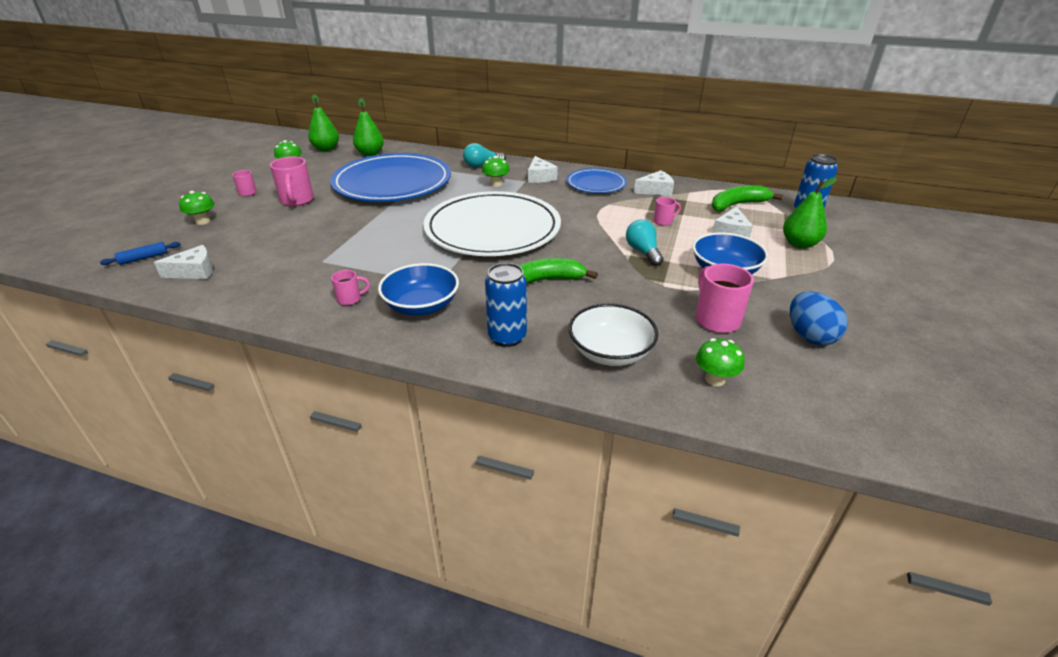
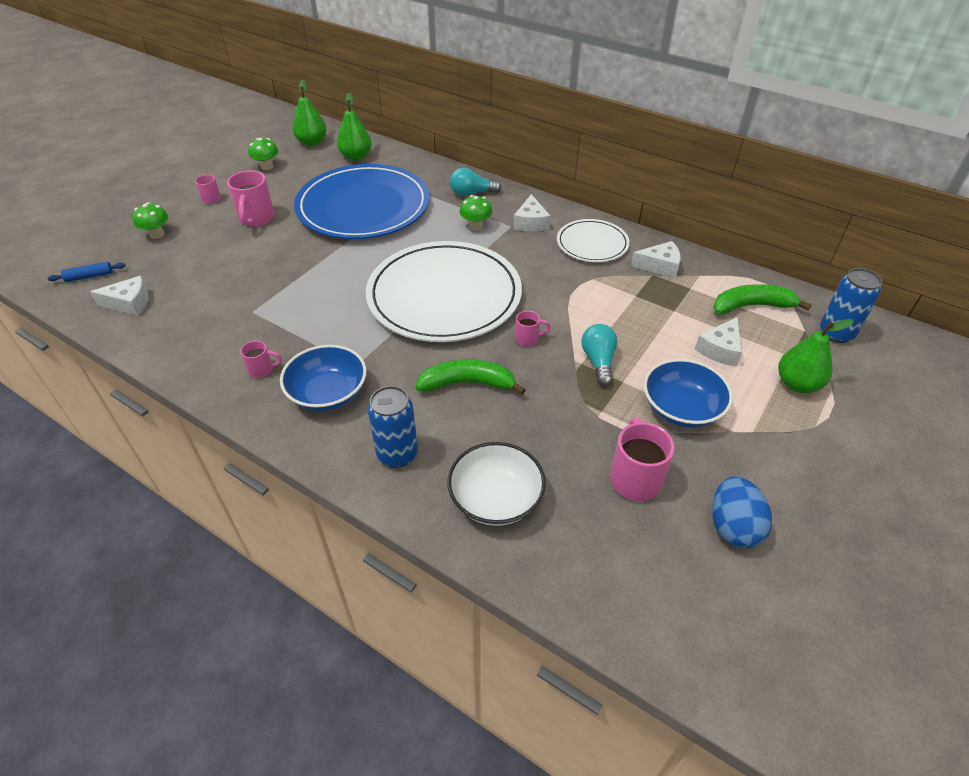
camera: 15 degrees right, 10 degrees up
blue plate [567,168,627,193] -> white plate [557,219,630,262]
pink mug [654,197,681,226] -> pink mug moved to [515,311,551,346]
green mushroom [696,338,744,386] -> none

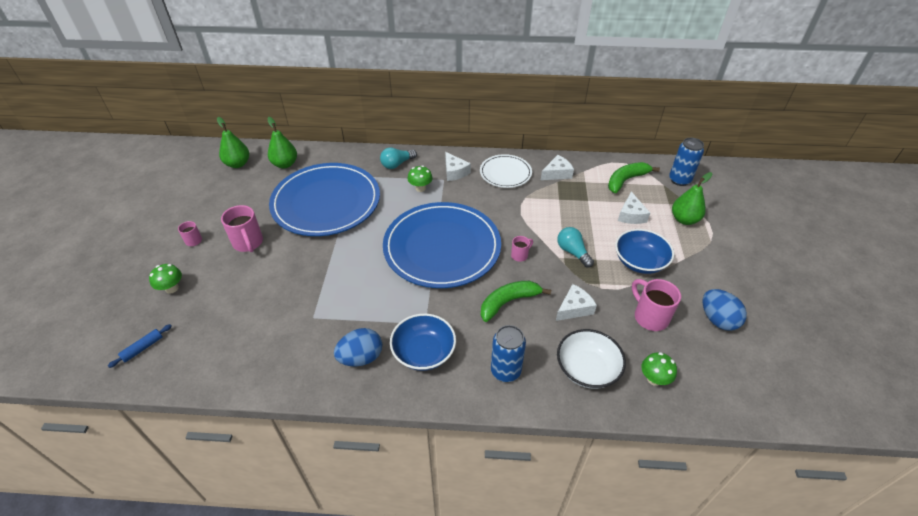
camera: 30 degrees left, 0 degrees up
white cheese [90,276,149,316] -> white cheese moved to [556,284,597,321]
pink mug [240,340,282,378] -> blue egg [334,328,382,366]
green mushroom [248,138,278,170] -> green mushroom moved to [641,352,677,386]
white plate [366,241,522,342] -> blue plate [383,202,501,288]

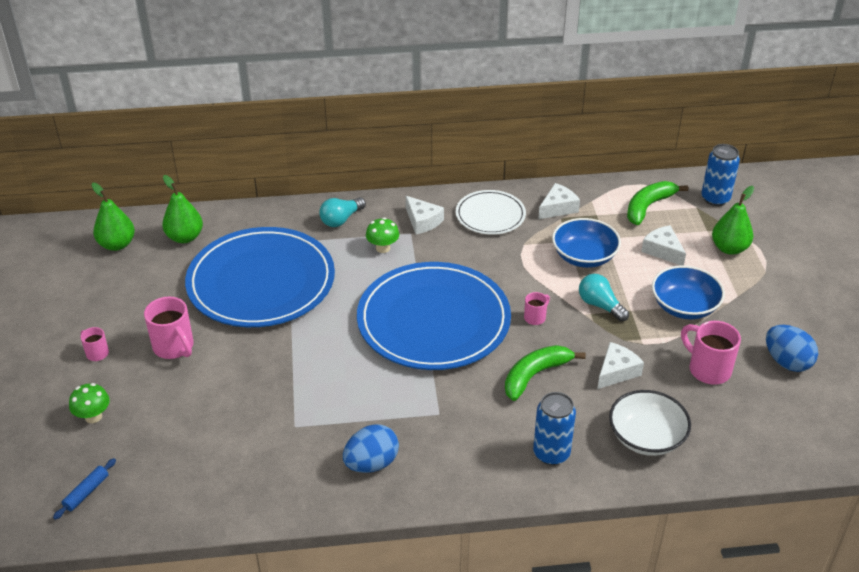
camera: 10 degrees left, 5 degrees down
blue bowl [390,313,456,371] -> blue bowl moved to [552,218,621,268]
white cheese [618,192,650,224] -> white cheese turned 150 degrees clockwise [641,225,686,266]
green mushroom [641,352,677,386] -> none

